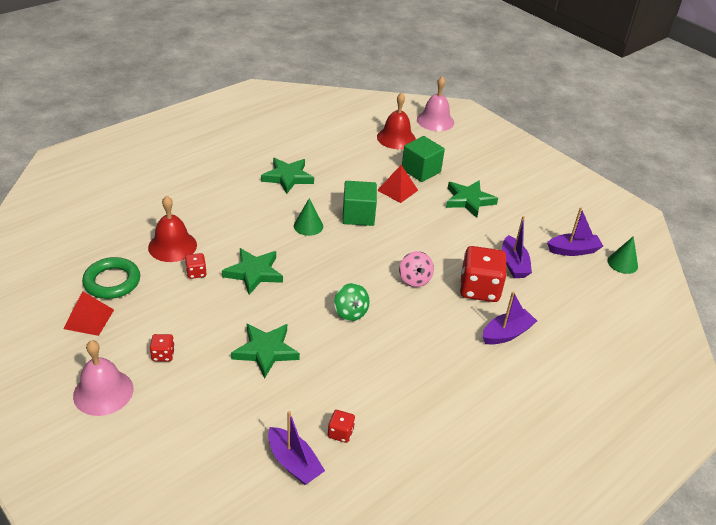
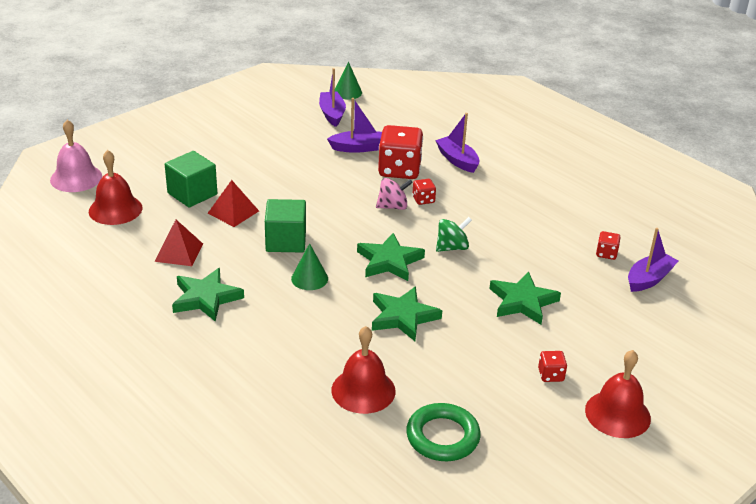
camera: 90 degrees left, 5 degrees down
red pyramid [63,291,114,336] -> red pyramid moved to [154,220,203,266]
pink bell [73,340,133,416] -> red bell [585,350,651,438]
red dice [185,253,206,279] -> red dice moved to [412,179,436,205]
green star [446,180,498,218] -> green star moved to [357,233,425,281]

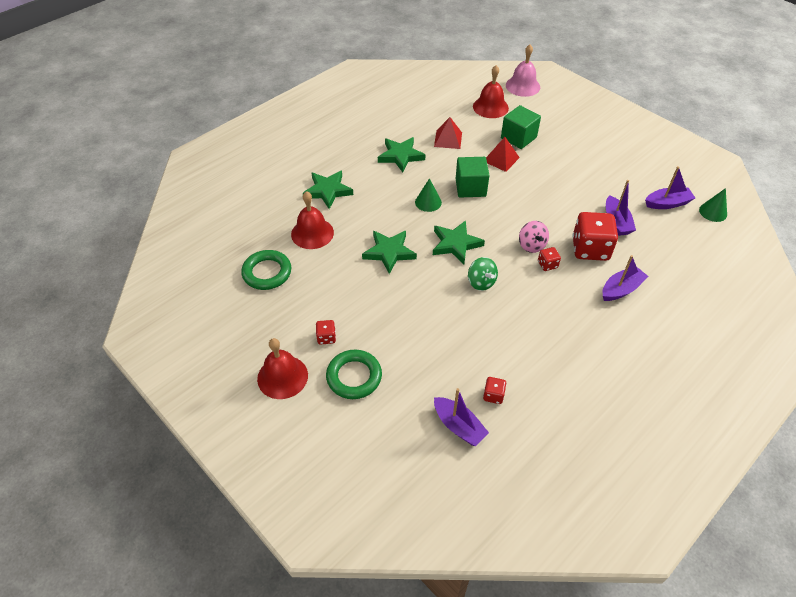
camera: 90 degrees right, 15 degrees up
green star [489,272,561,324] -> green star moved to [303,170,353,209]
none -> green ring [326,350,382,399]

